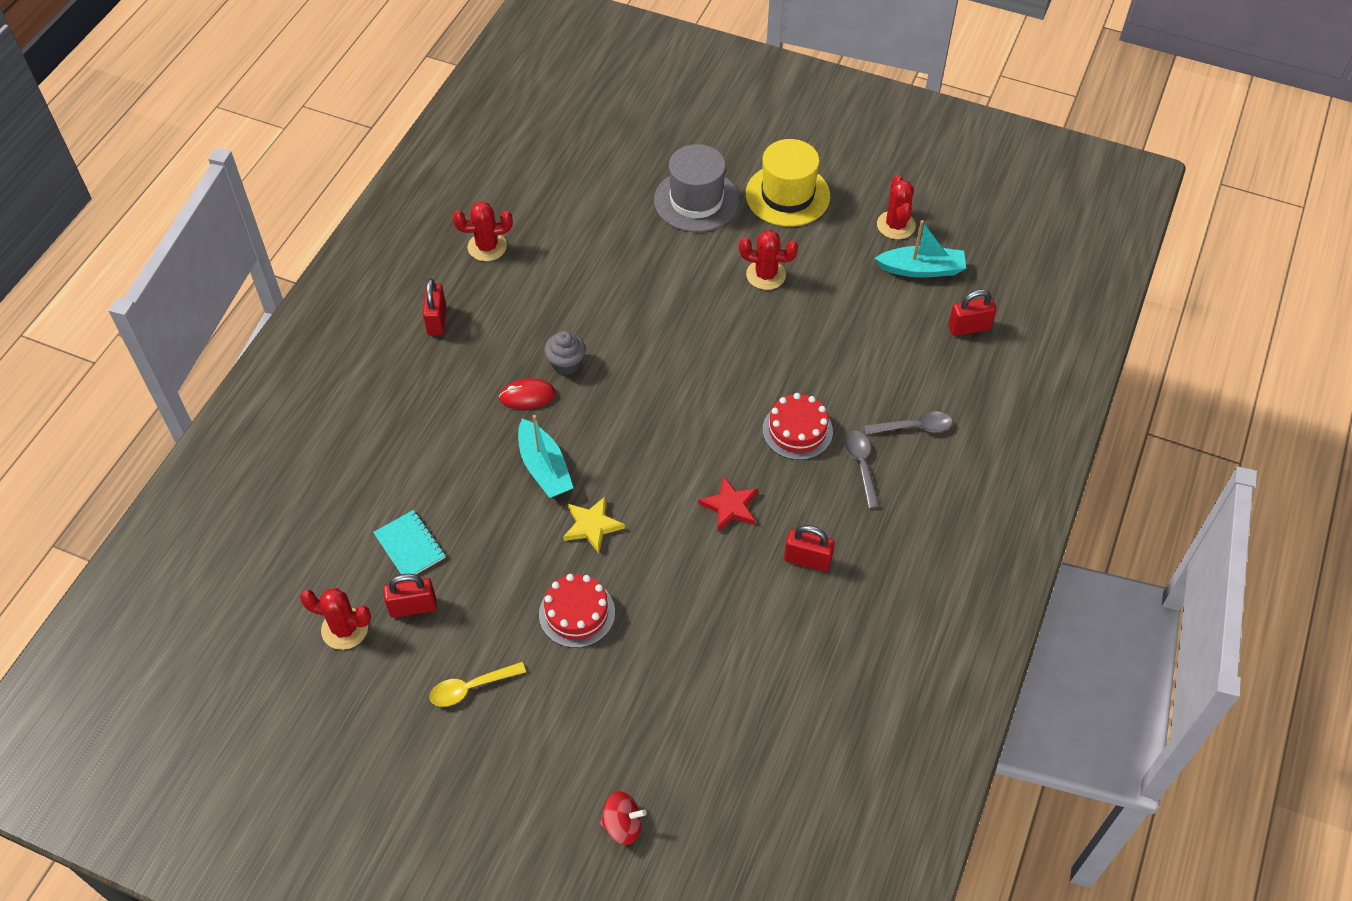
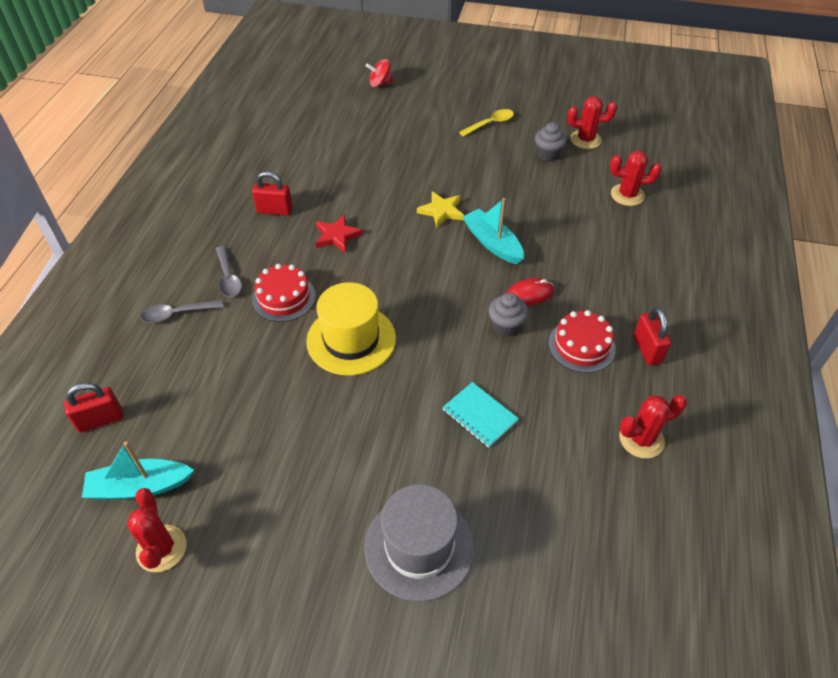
camera: 170 degrees right, 5 degrees down
turquoise notebook [373,510,446,575] -> turquoise notebook moved to [442,382,519,448]
red padlock [383,574,437,618] -> grey cupcake [535,122,567,161]
red cake [539,574,615,648] -> red cake moved to [548,310,616,373]
red cactus [739,230,798,290] -> red cactus moved to [610,151,662,206]
yellow hat [746,139,830,227] -> yellow hat moved to [306,282,396,376]

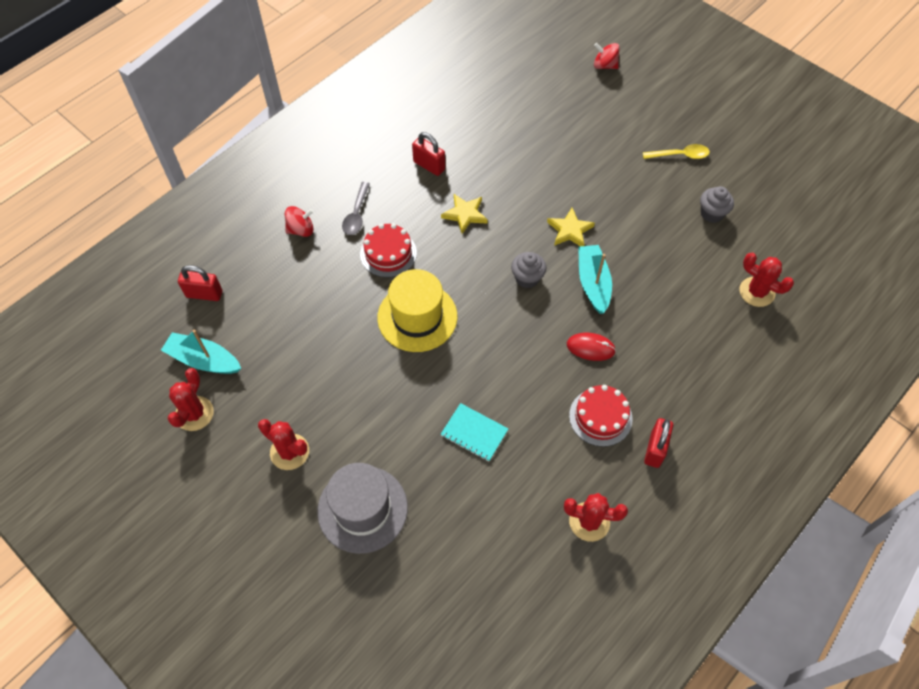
camera: 30 degrees right, 10 degrees up
grey spoon [140,300,223,323] -> red spinning top [285,206,314,237]
red star [315,214,363,253] -> yellow star [441,194,488,234]
turquoise notebook [442,382,519,448] -> turquoise notebook turned 45 degrees counterclockwise [440,403,508,462]
grey cupcake [489,293,528,336] -> grey cupcake moved to [511,252,546,288]
red cactus [567,96,617,149] -> red cactus moved to [258,419,309,470]

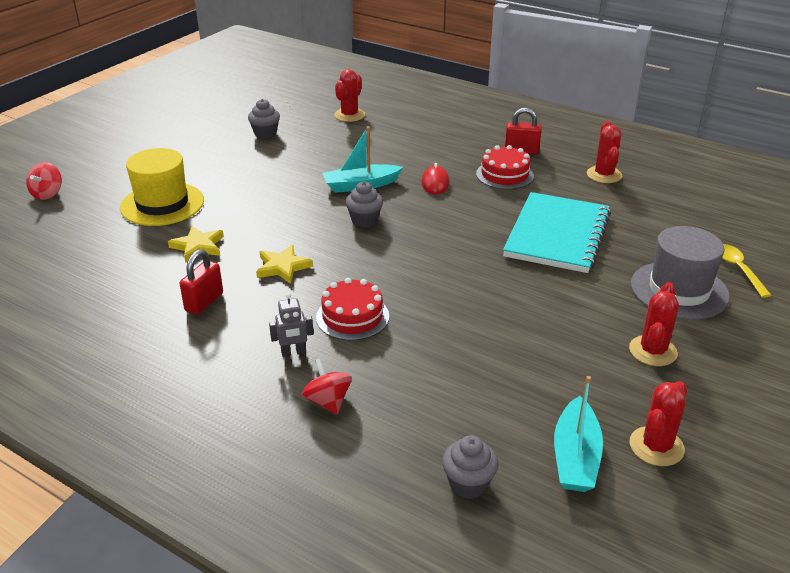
camera: 100 degrees left, 25 degrees down
red cactus [168,368,214,431] -> red cactus turned 60 degrees counterclockwise [630,381,687,466]
red padlock [178,265,222,301] -> grey cupcake [442,435,498,499]
grey spoon [342,182,370,235] -> grey robot [269,293,314,357]
yellow hat [377,269,457,352] -> yellow hat moved to [120,148,204,226]
turquoise notebook [440,403,508,462] -> turquoise notebook [503,192,611,273], size x2.08
yellow star [547,208,595,246] -> yellow star moved to [168,226,224,263]
yellow spoon [642,144,710,159] -> yellow spoon moved to [722,244,771,298]

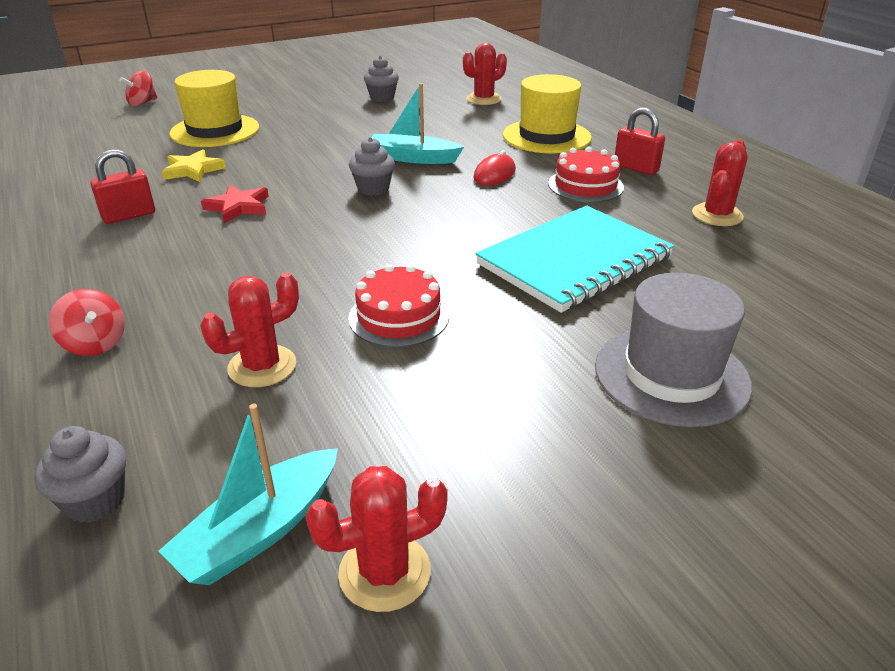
camera: 30 degrees right, 0 degrees up
yellow star [256,245,313,284] -> red star [201,185,269,223]
grey robot [269,293,314,357] -> none
red spinning top [302,358,352,415] -> red spinning top turned 135 degrees clockwise [49,289,125,356]
red cake [316,278,389,341] -> red cake moved to [348,264,449,347]
red cactus [629,282,679,366] -> red cactus moved to [200,272,299,387]
yellow spoon [722,244,771,298] -> none
none -> yellow hat [503,74,592,153]

